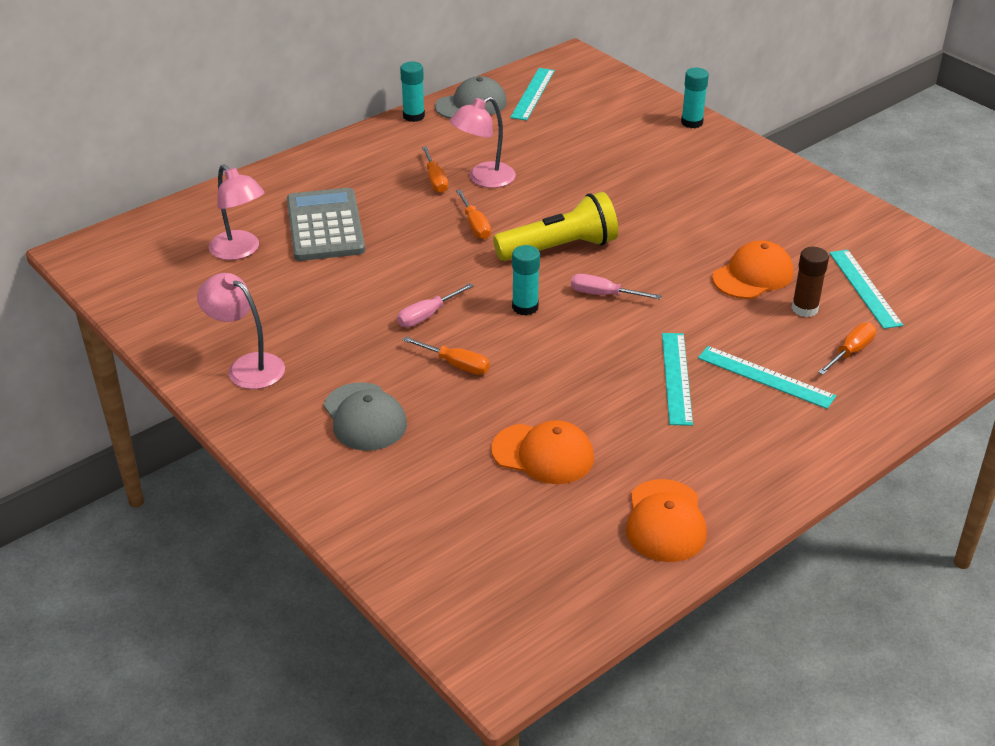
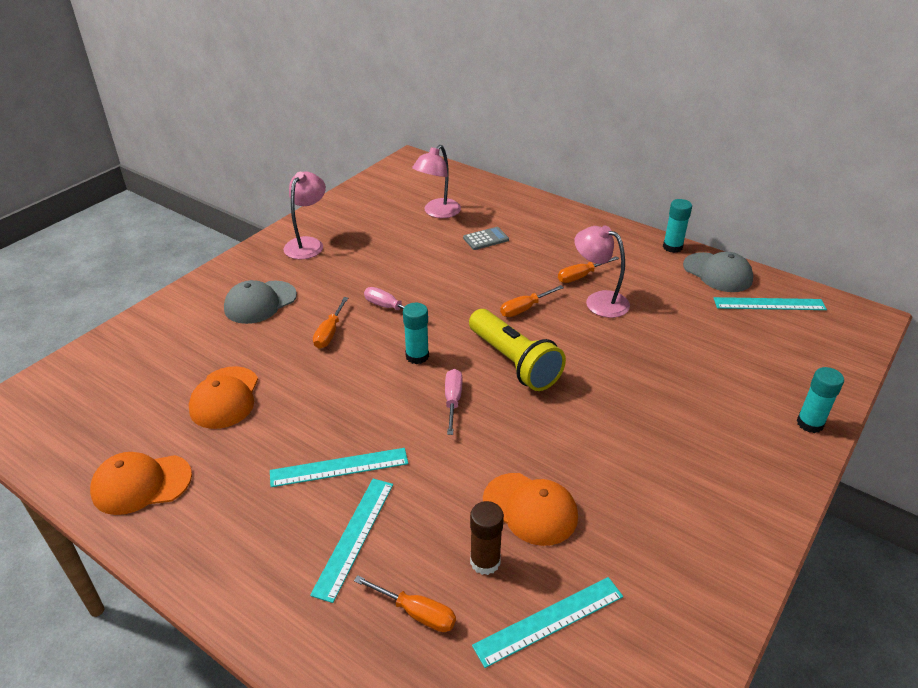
camera: 75 degrees right, 0 degrees up
grey calculator [287,188,365,261] -> grey calculator [463,227,509,250], size x0.46

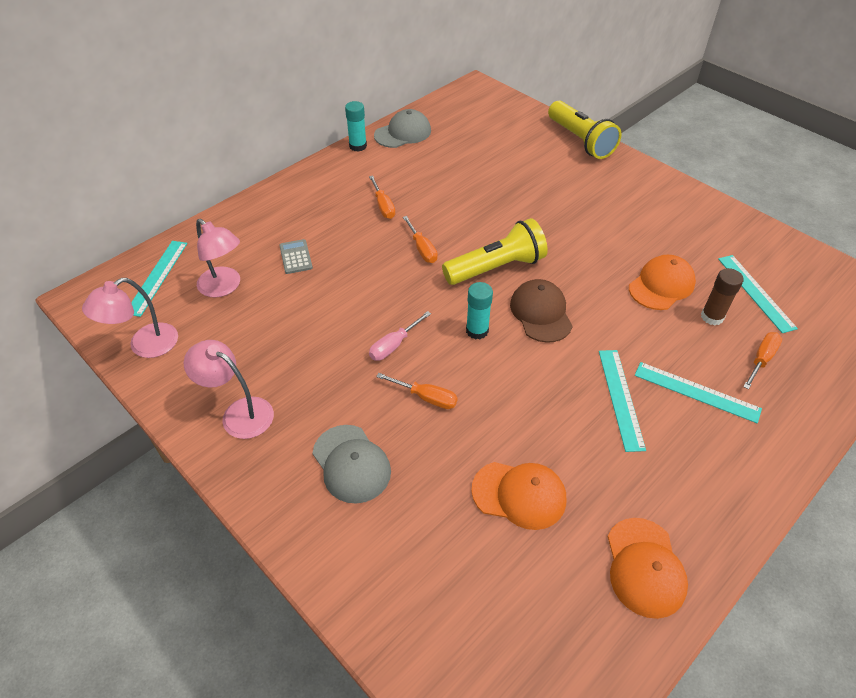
camera: 80 degrees left, 10 degrees up
pink screwdriver [445,369,462,435] -> brown cap [510,279,573,343]
pink lamp [574,225,630,318] -> pink lamp moved to [82,278,178,358]
turquoise ruler [714,297,827,310] -> turquoise ruler moved to [131,241,188,317]
turquoise glue stick [796,367,844,433] -> yellow flashlight [548,101,622,159]

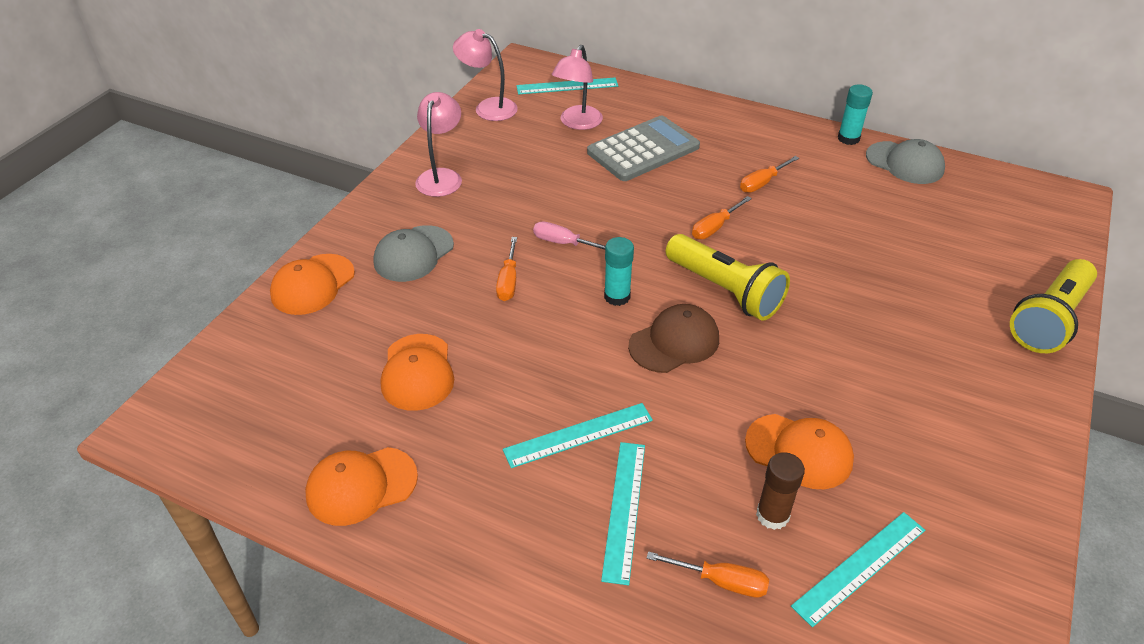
camera: 70 degrees right, 5 degrees down
grey calculator [279,239,313,274] -> grey calculator [587,115,700,181], size x2.16
none -> orange cap [270,254,355,315]

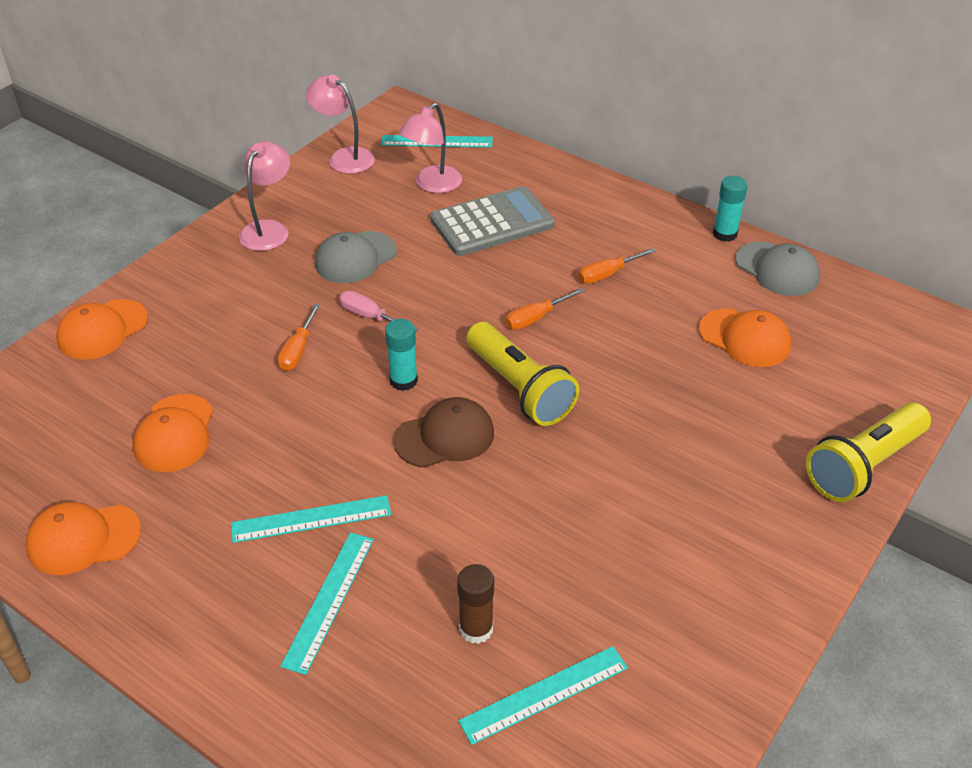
camera: 10 degrees right, 0 degrees up
grey cap [373,225,454,282] -> grey cap moved to [315,231,397,283]
orange screwdriver [647,551,769,598] -> none
orange cap [745,414,854,489] -> orange cap moved to [699,309,791,367]

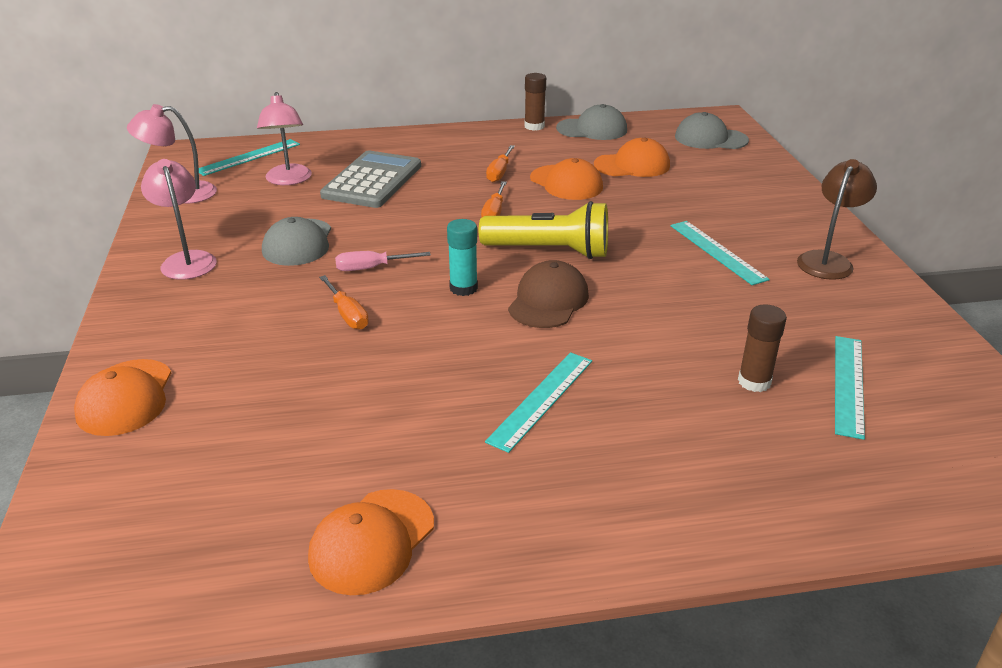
camera: 45 degrees left, 10 degrees down
orange cap [133,394,213,472] -> orange cap moved to [530,158,603,200]
turquoise ruler [280,532,374,675] -> turquoise ruler moved to [670,221,770,285]
turquoise glue stick [713,176,748,242] -> brown glue stick [524,73,546,131]
yellow flashlight [806,402,931,502] -> none
none -> grey cap [675,112,749,149]
none -> brown lamp [797,159,877,280]

